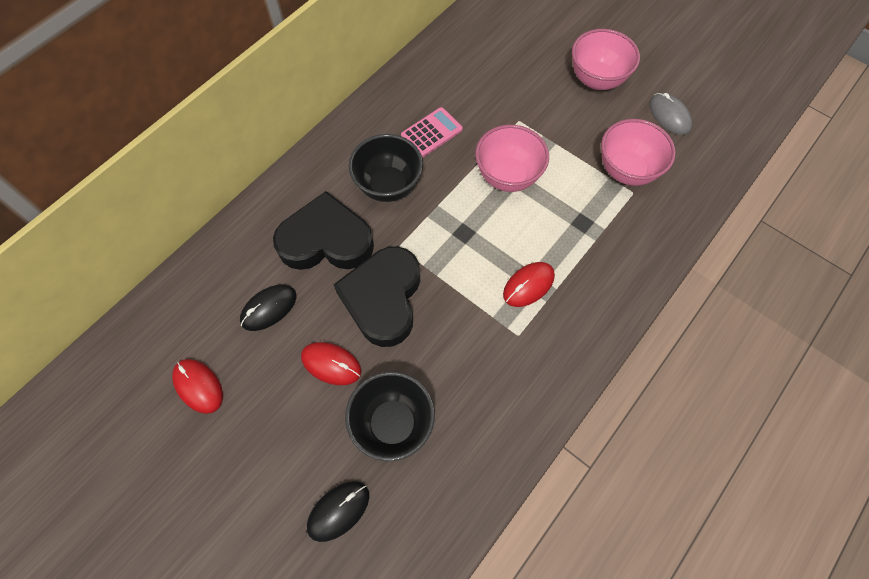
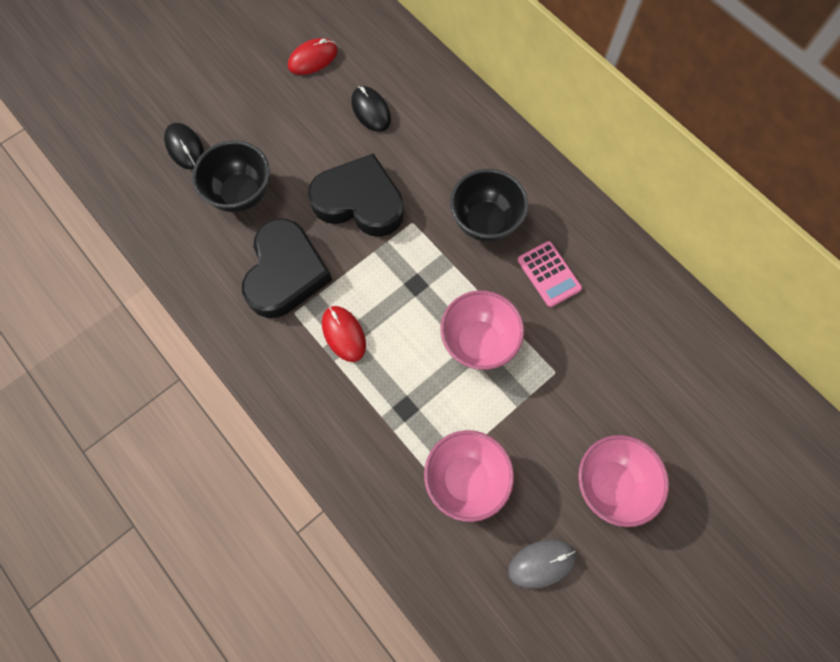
camera: 100 degrees right, 5 degrees up
black heart [273,191,374,270] -> black heart moved to [242,219,332,318]
red mouse [301,342,361,385] -> none

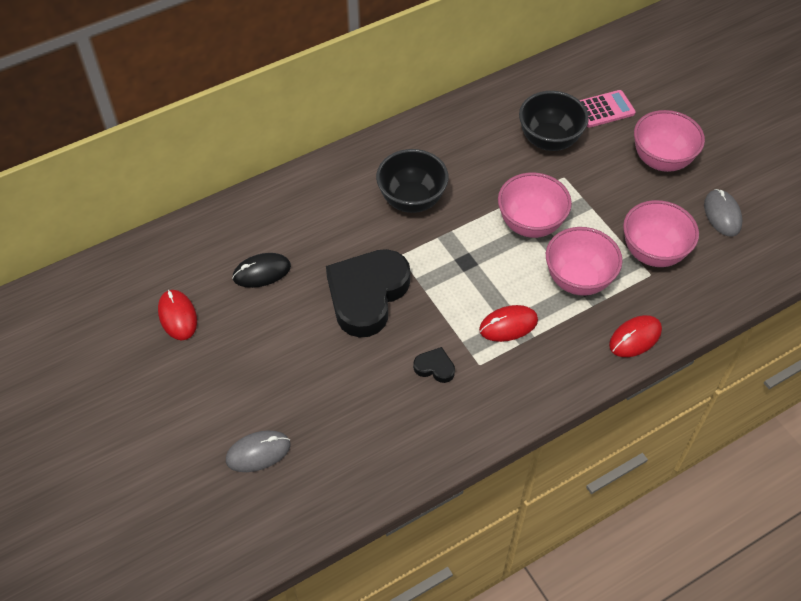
camera: 80 degrees left, 15 degrees down
black mouse [164,123,204,169] -> grey mouse [226,431,291,472]
black bowl [192,140,270,212] -> black bowl moved to [519,91,589,151]
black heart [242,219,332,318] -> black heart [413,347,455,383], size x0.41
pink calculator [517,241,582,307] -> pink calculator moved to [579,90,636,128]
none -> pink bowl [546,227,622,296]
none -> red mouse [609,315,662,357]

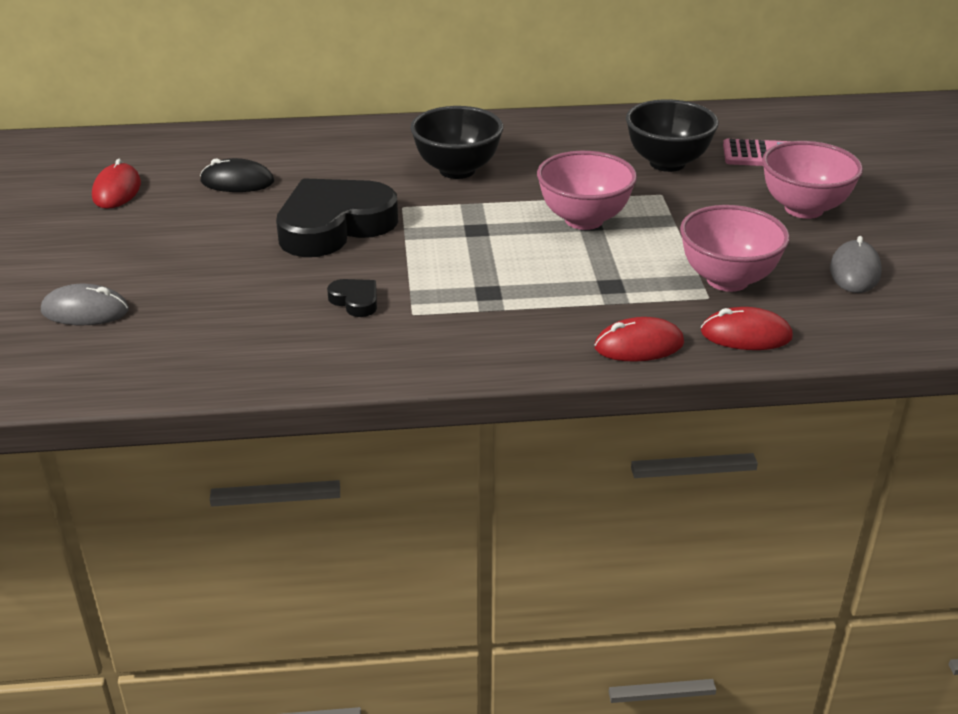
camera: 25 degrees right, 20 degrees down
red mouse [479,305,538,342] -> red mouse moved to [701,307,793,350]
pink bowl [546,227,622,296] -> none

